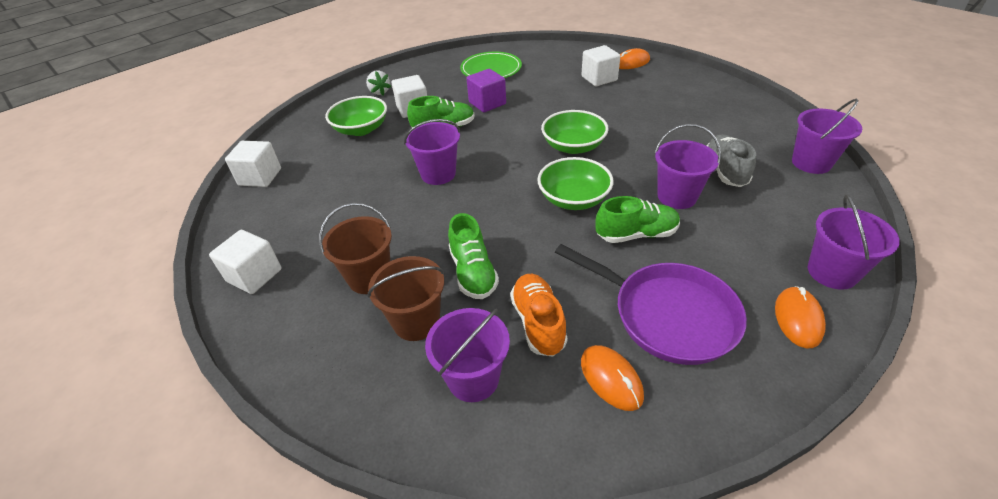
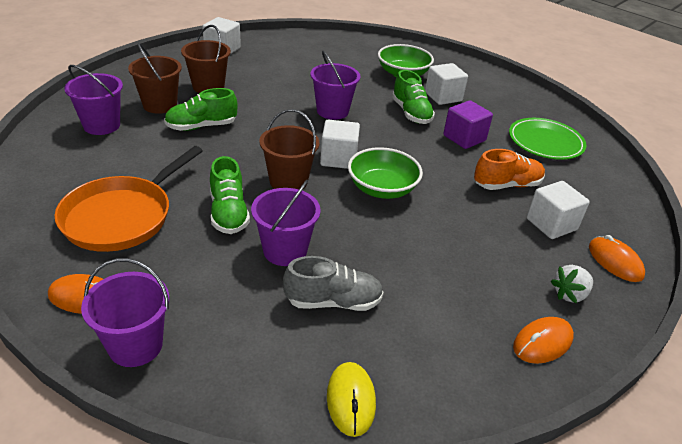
camera: 80 degrees right, 5 degrees down
white cube [225,141,281,187] -> white cube moved to [320,120,360,169]
white strawberry [366,70,391,95] -> white strawberry moved to [550,265,593,304]
orange shoe [510,274,568,357] -> orange shoe moved to [474,149,545,190]
green bowl [537,157,614,210] -> brown bucket [259,109,319,189]
purple pan [555,244,747,365] -> orange pan [54,146,203,252]
orange mouse [581,345,644,411] -> orange mouse moved to [513,317,574,364]
purple bucket [792,99,862,174] -> yellow mouse [327,362,376,437]

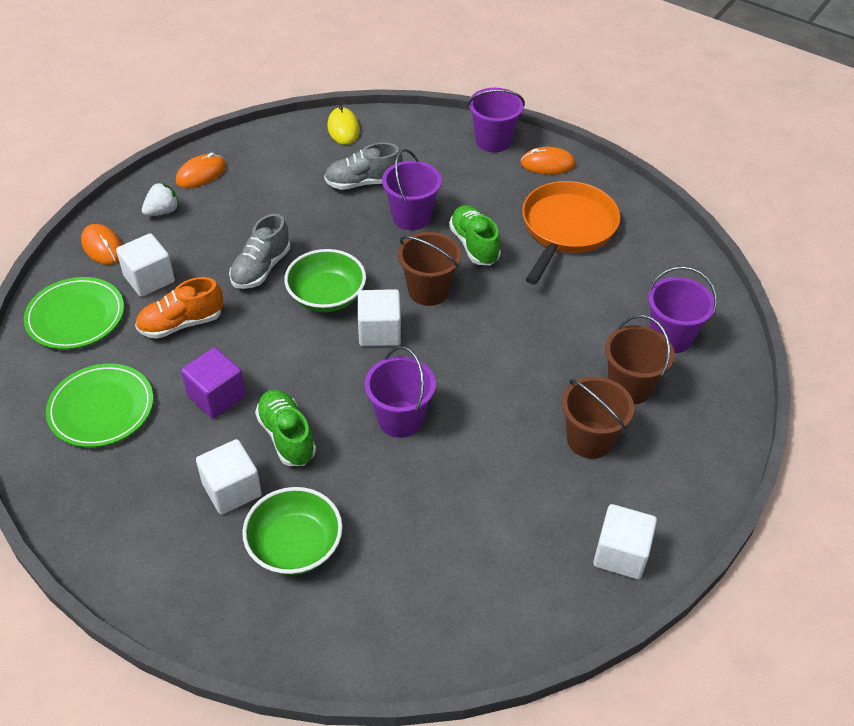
camera: 175 degrees right, 10 degrees up
green shoe [164,88,237,131] -> none
none -> green plate [24,277,124,349]
none -> grey shoe [229,214,291,289]

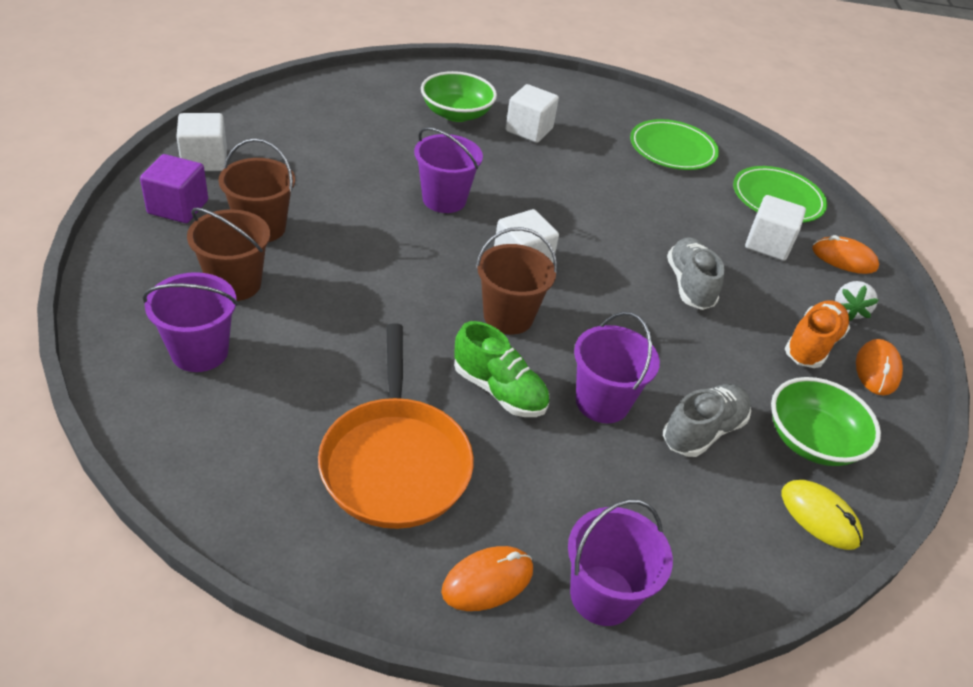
camera: 145 degrees right, 5 degrees down
orange shoe [135,277,223,339] -> orange shoe moved to [785,300,850,368]
purple cube [181,348,246,418] -> purple cube moved to [140,154,208,223]
green shoe [255,390,316,466] -> none
green bowl [284,249,366,312] -> green bowl moved to [771,377,881,466]

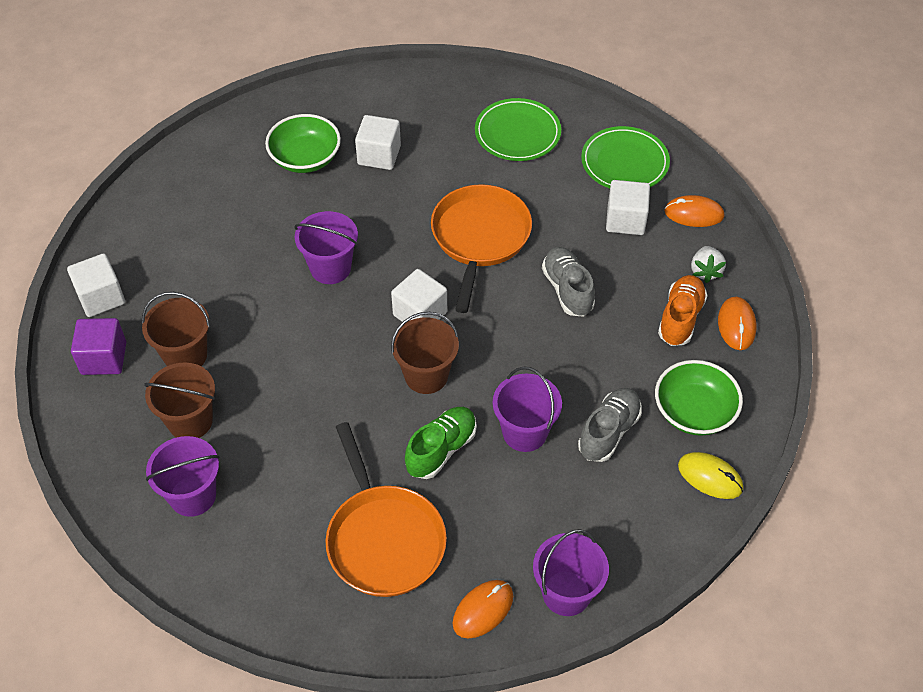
camera: 10 degrees left, 10 degrees up
green shoe [454,321,549,417] -> green shoe turned 75 degrees counterclockwise [405,407,477,479]
none -> orange pan [431,184,532,313]

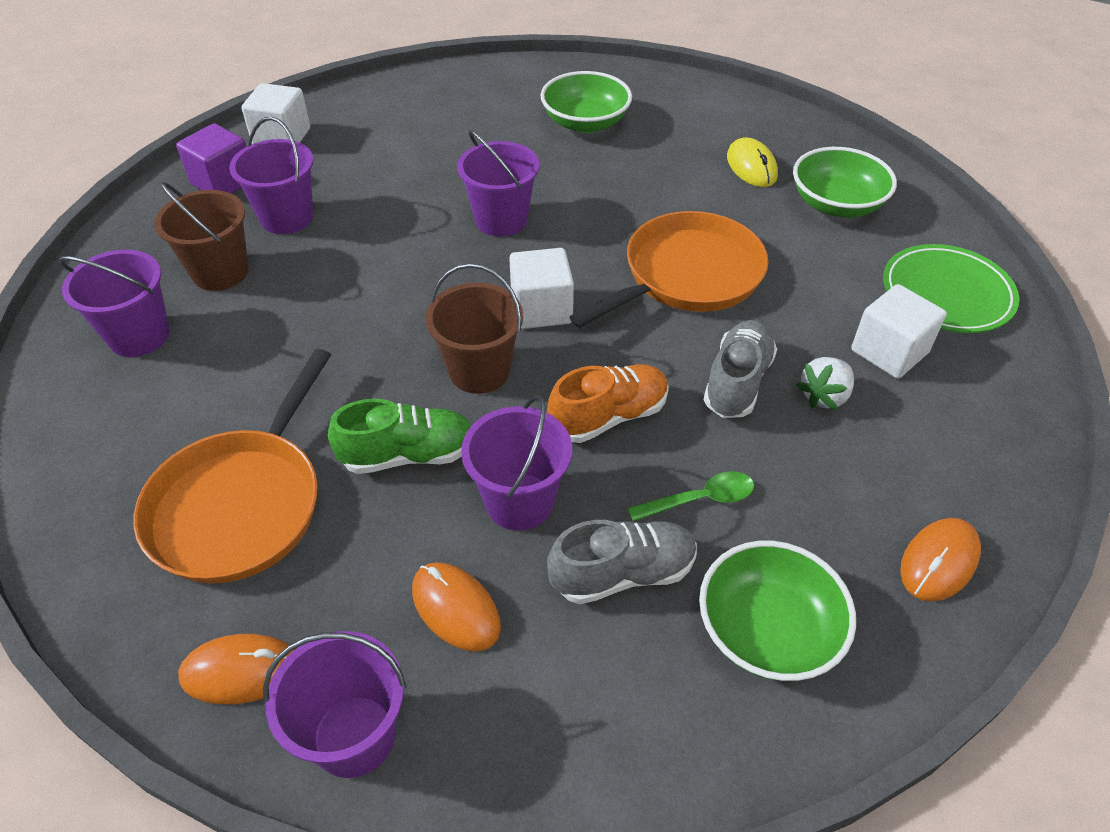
camera: 40 degrees right, 5 degrees down
brown bucket [142,292,210,366] -> purple bucket [229,117,313,234]
white cube [355,115,401,170] -> none
green plate [475,98,561,161] -> green bowl [793,147,897,217]
orange shoe [658,275,708,346] -> orange shoe moved to [547,364,669,443]
orange mouse [664,195,725,227] -> orange mouse moved to [412,562,501,651]
yellow mouse [678,452,743,499] -> yellow mouse moved to [727,137,778,187]
white strawberry [691,246,726,283] -> white strawberry moved to [797,357,854,410]
none -> green spoon [627,471,754,522]

